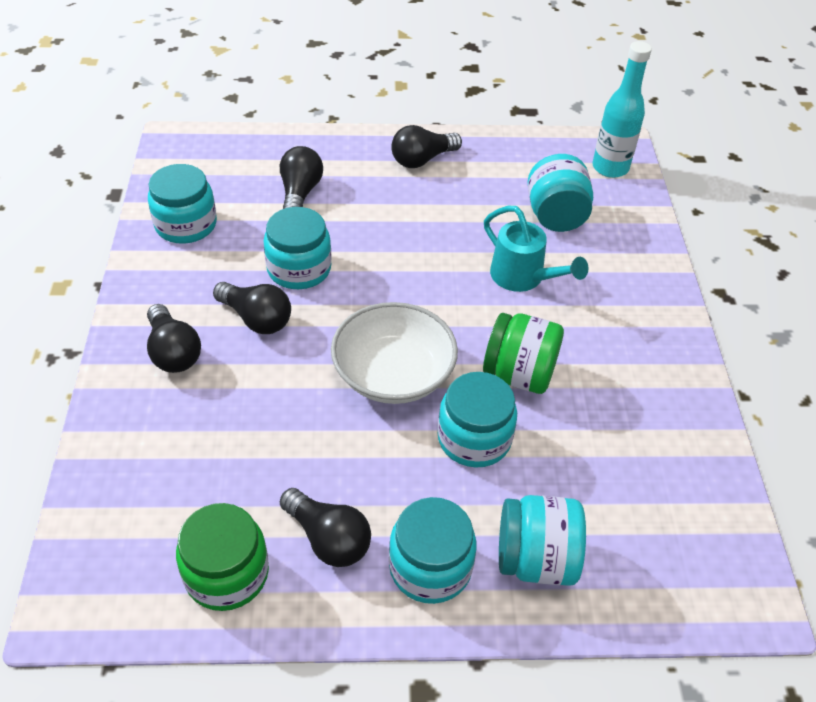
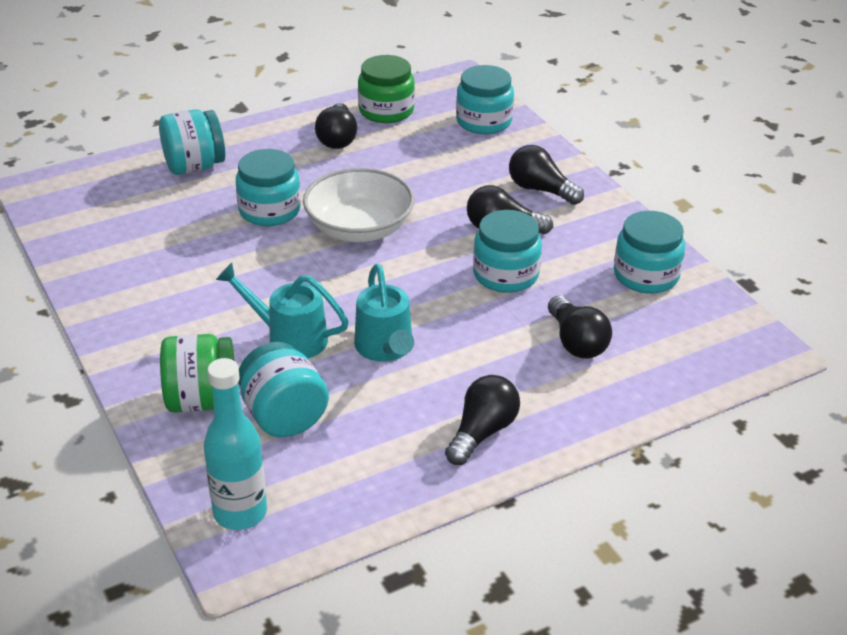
camera: 155 degrees right, 10 degrees down
black light bulb [280,488,371,567] -> black light bulb turned 105 degrees counterclockwise [315,103,357,149]
turquoise jar [389,497,476,604] -> turquoise jar moved to [456,65,514,134]
green jar [483,313,564,394] -> green jar moved to [160,334,235,413]
none -> turquoise watering can [354,264,414,362]

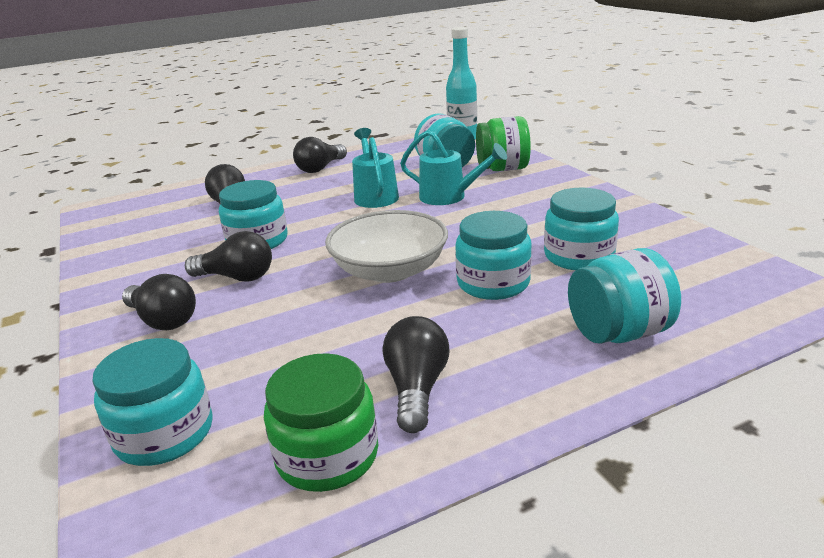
camera: 175 degrees left, 10 degrees down
turquoise jar [614,211,685,293] -> turquoise jar moved to [544,188,619,270]

